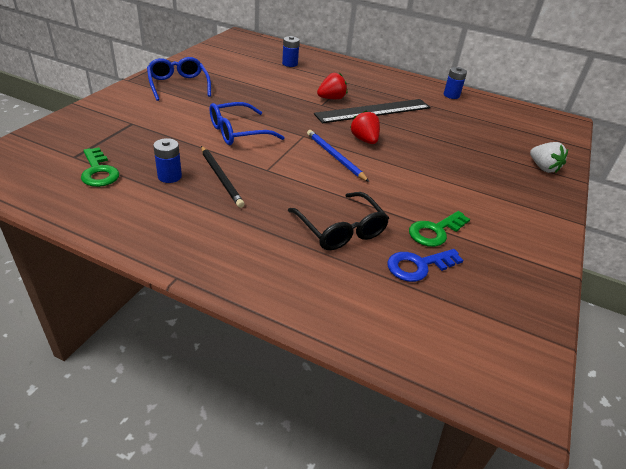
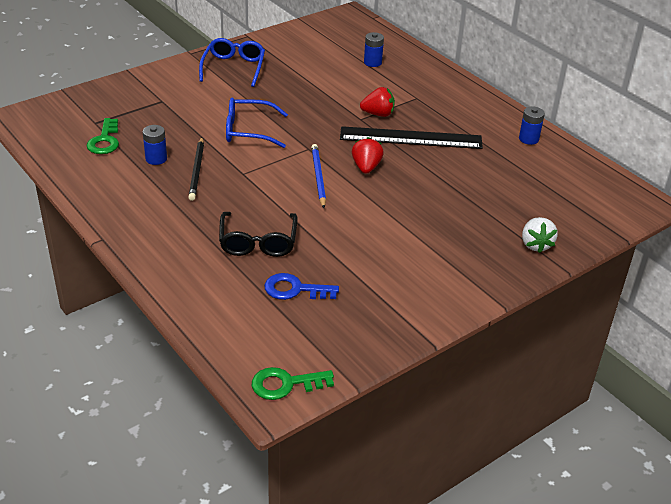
camera: 30 degrees right, 0 degrees up
green key [409,211,470,247] -> green key moved to [252,367,334,400]

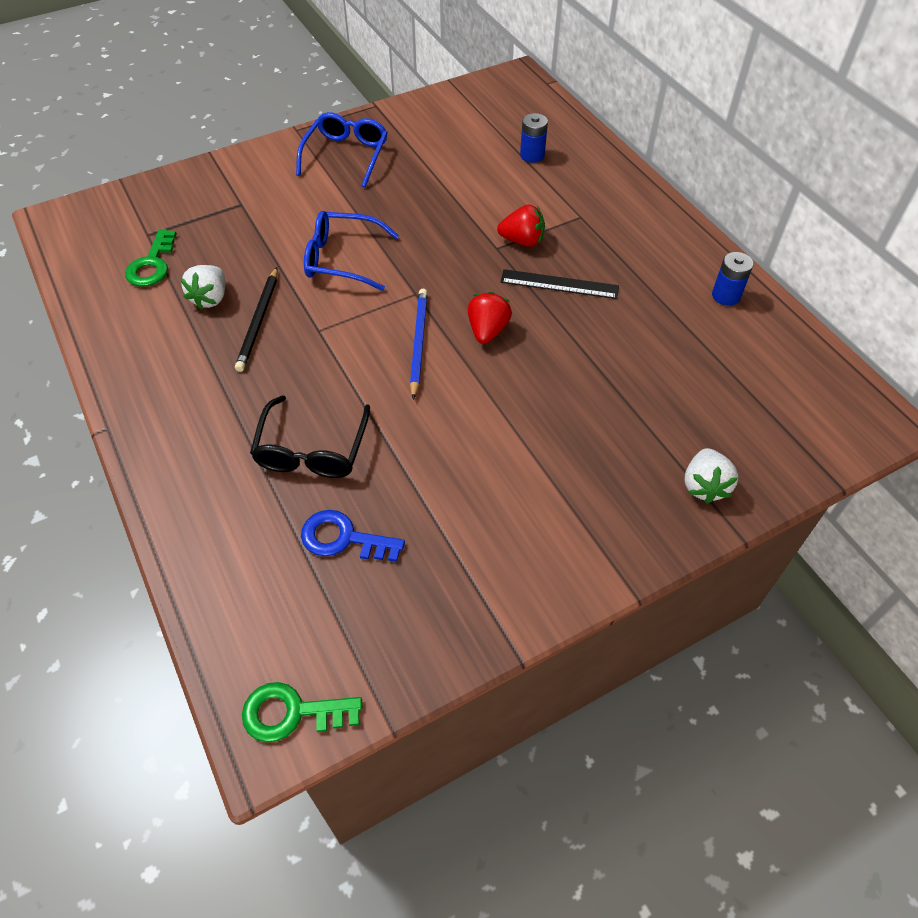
camera: 10 degrees right, 15 degrees up
blue battery [143,125,167,165] -> white strawberry [180,265,225,310]
black ruler [340,126,483,149] -> black ruler [501,269,619,299], size x0.60

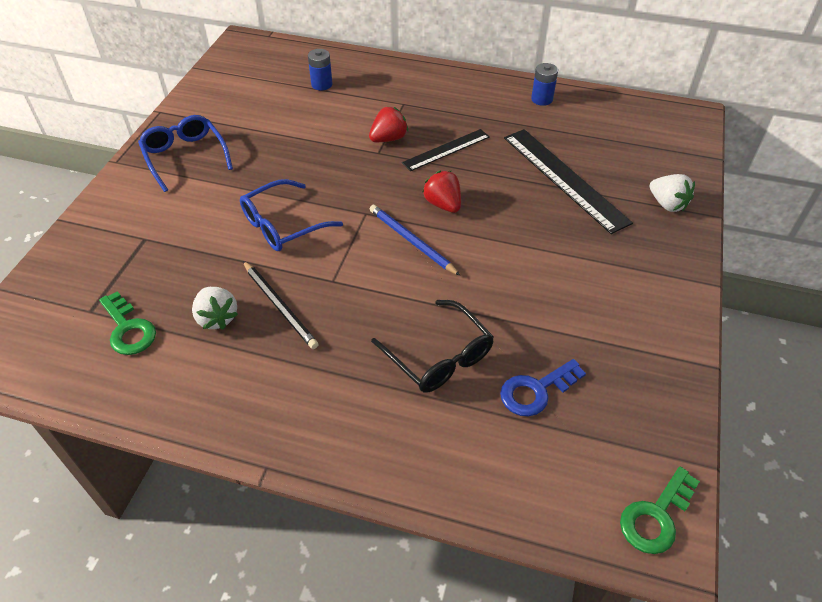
camera: 45 degrees left, 5 degrees down
none -> black ruler [504,129,633,234]

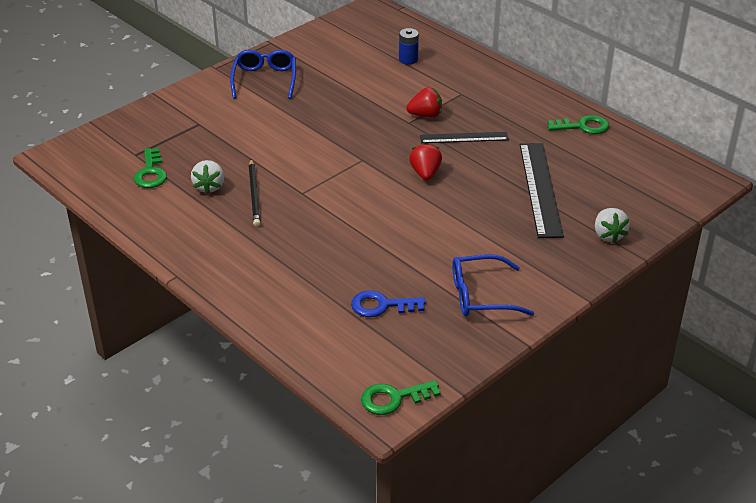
camera: 30 degrees right, 10 degrees down
blue glasses [240,179,343,251] -> blue glasses moved to [453,254,534,316]
blue pencil [370,205,461,276] -> none
black glasses [371,300,494,393] -> none
blue battery [531,63,558,106] -> green key [547,115,609,134]

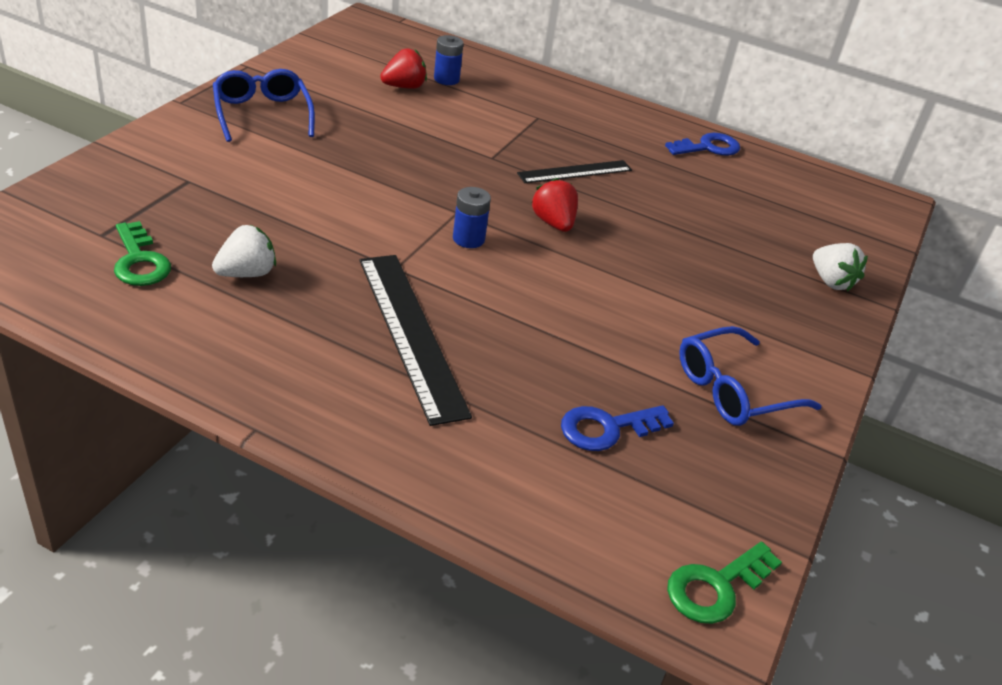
camera: 25 degrees left, 0 degrees up
white strawberry [191,160,224,194] -> white strawberry turned 105 degrees counterclockwise [212,225,276,277]
black pencil [248,159,261,227] -> none
red strawberry [406,87,442,118] -> red strawberry moved to [380,49,427,89]
black ruler [520,143,564,238] -> black ruler moved to [359,255,472,426]
green key [547,115,609,134] -> blue key [665,133,740,156]
none -> blue battery [453,187,491,248]

